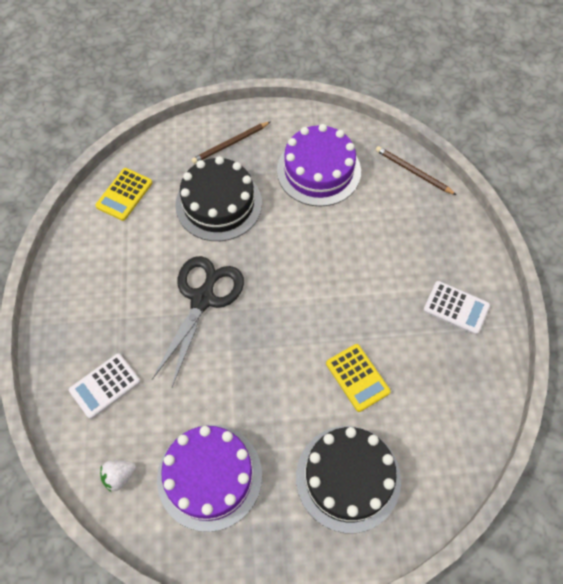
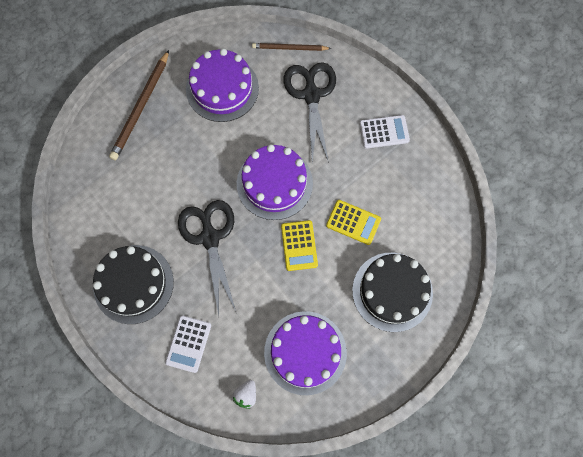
camera: 35 degrees left, 10 degrees up
yellow calculator [95,168,152,221] -> yellow calculator moved to [281,220,318,271]
black cake [175,156,262,241] -> black cake moved to [93,245,174,324]
brown pencil [191,121,271,164] -> brown pencil [109,50,169,160], size x1.59
none -> purple cake [237,144,313,220]
none -> black scissors [284,62,336,163]

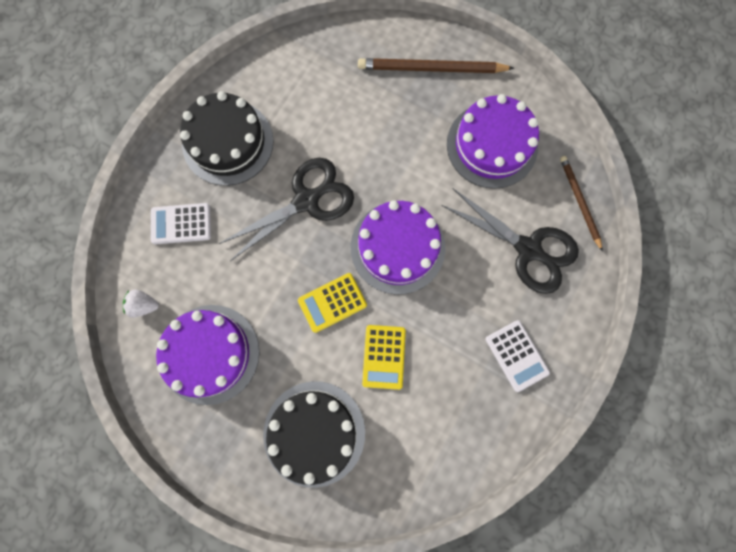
camera: 70 degrees right, 5 degrees up
black scissors [284,62,336,163] -> black scissors turned 60 degrees clockwise [441,188,579,294]

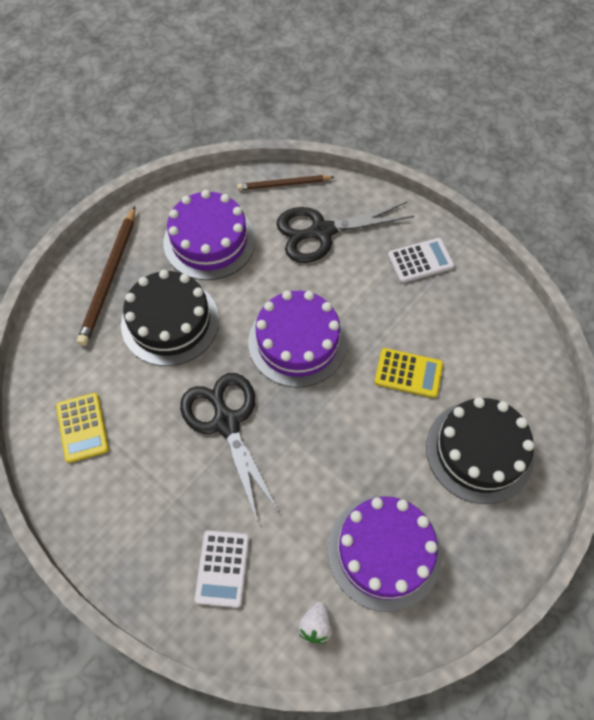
camera: 80 degrees left, 15 degrees down
black cake [180,91,274,186] -> black cake moved to [121,270,219,366]
yellow calculator [298,273,367,333] -> yellow calculator moved to [56,393,109,463]
black scissors [441,188,579,294] -> black scissors turned 150 degrees counterclockwise [276,202,414,263]

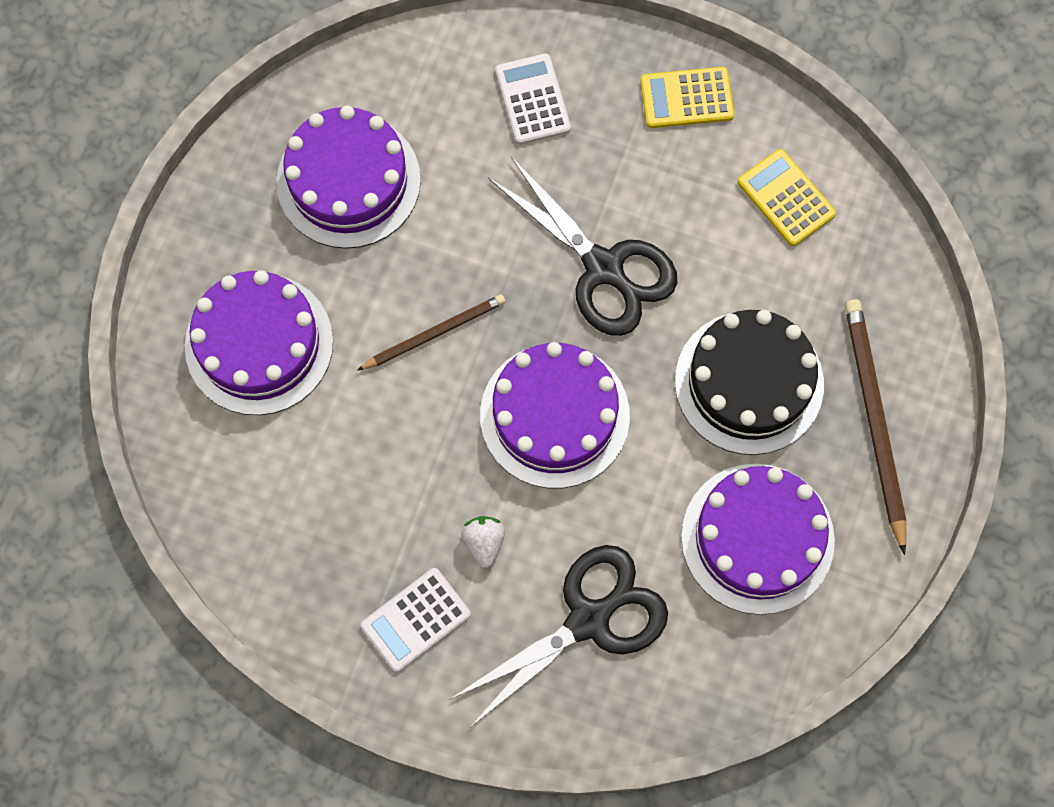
camera: 160 degrees right, 10 degrees up
brown pencil [237,175,334,190] -> brown pencil moved to [357,294,505,371]
white strawberry [298,602,332,644] -> white strawberry moved to [461,516,505,568]
yellow calculator [375,348,443,398] -> yellow calculator moved to [640,67,734,128]
black cake [426,397,534,504] -> purple cake [185,270,333,415]

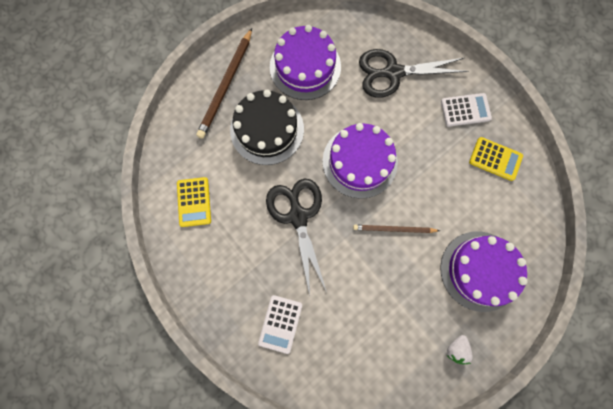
camera: 150 degrees left, 5 degrees up
purple cake [276,106,421,249] -> none
white strawberry [461,516,505,568] -> white strawberry moved to [447,335,473,364]
yellow calculator [640,67,734,128] -> yellow calculator moved to [469,137,523,181]

